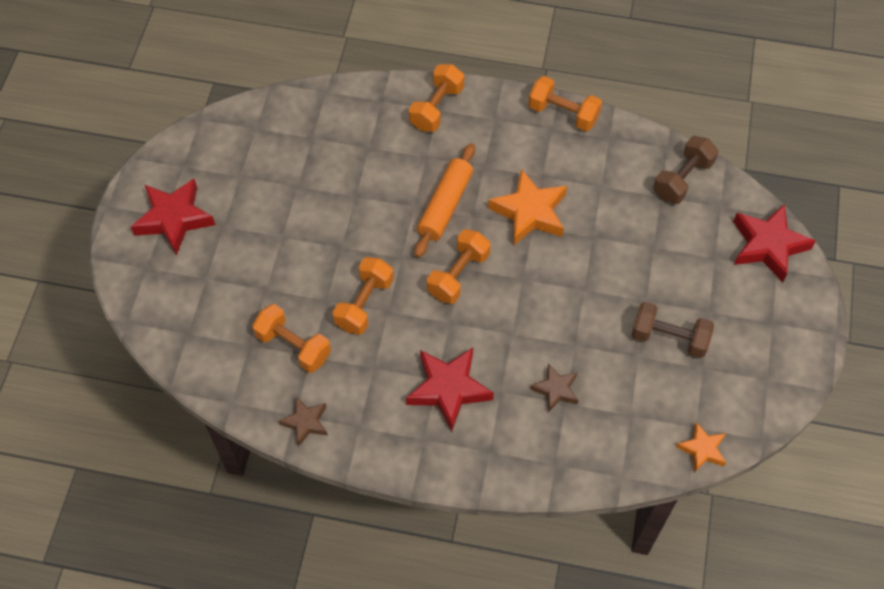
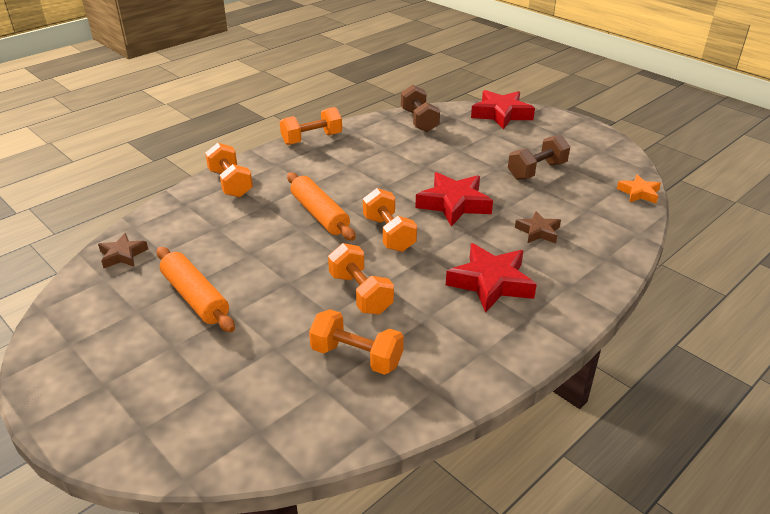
camera: 55 degrees left, 25 degrees down
red star [131,179,215,255] -> red star moved to [415,172,493,227]
orange dumbbell [252,304,331,373] -> orange dumbbell turned 45 degrees clockwise [309,309,404,375]
brown star [279,397,328,447] -> brown star moved to [98,233,148,268]
orange star [488,169,567,245] -> none
none -> orange rolling pin [157,247,235,332]

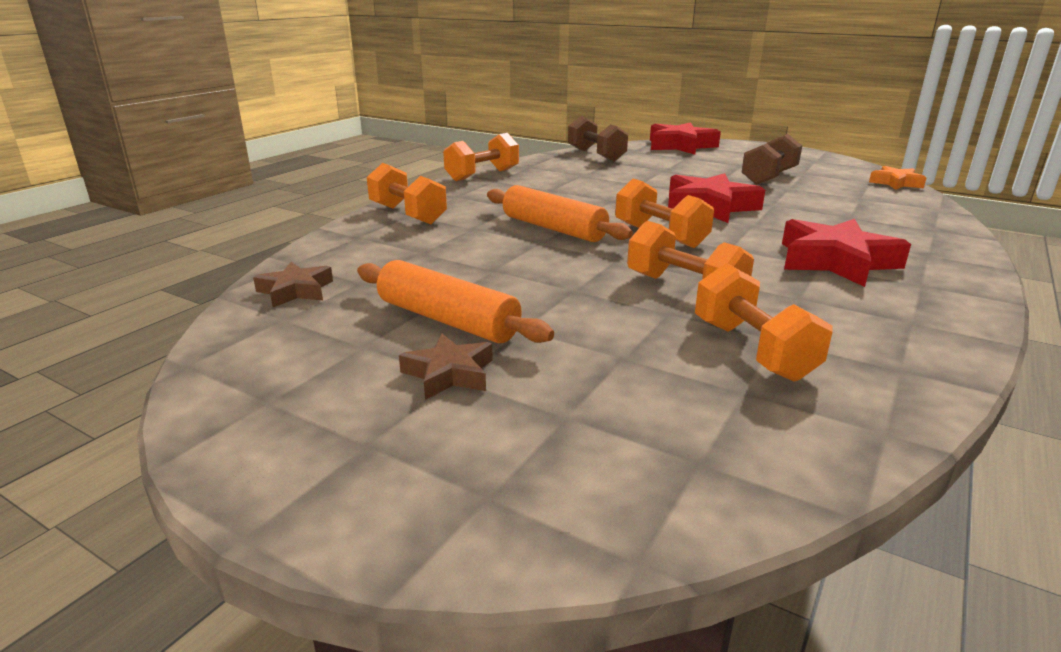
camera: 15 degrees left, 10 degrees down
orange dumbbell [309,309,404,375] -> orange dumbbell turned 60 degrees clockwise [695,263,833,381]
brown star [515,211,561,243] -> brown star moved to [399,334,493,400]

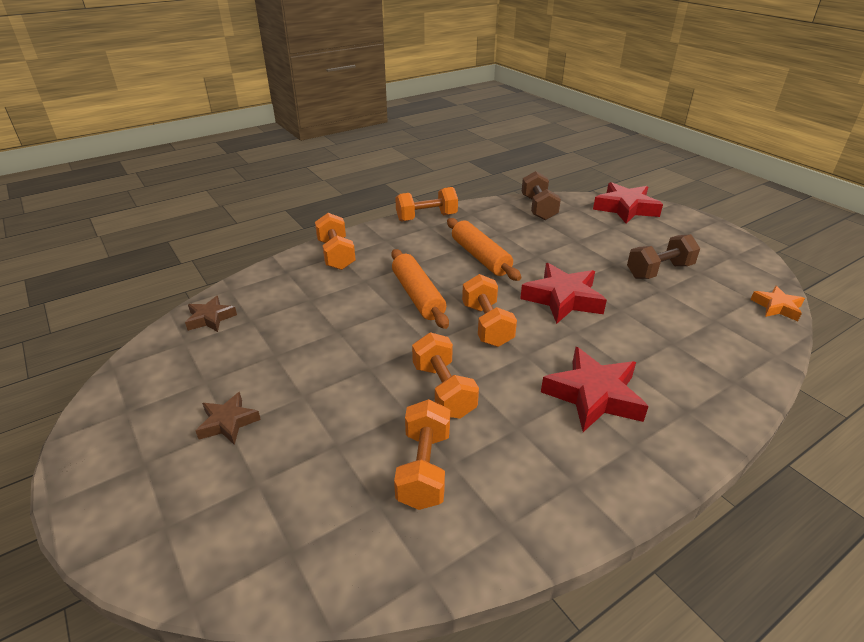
camera: 25 degrees right, 10 degrees up
orange rolling pin [357,260,554,343] -> orange rolling pin moved to [447,218,521,281]

